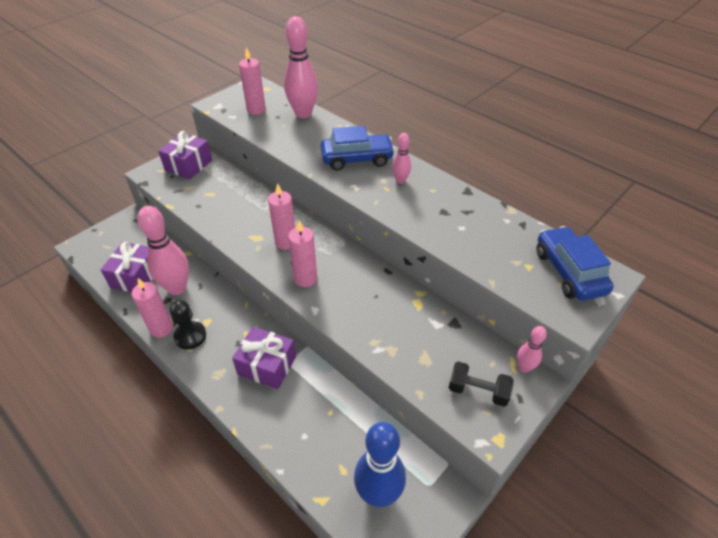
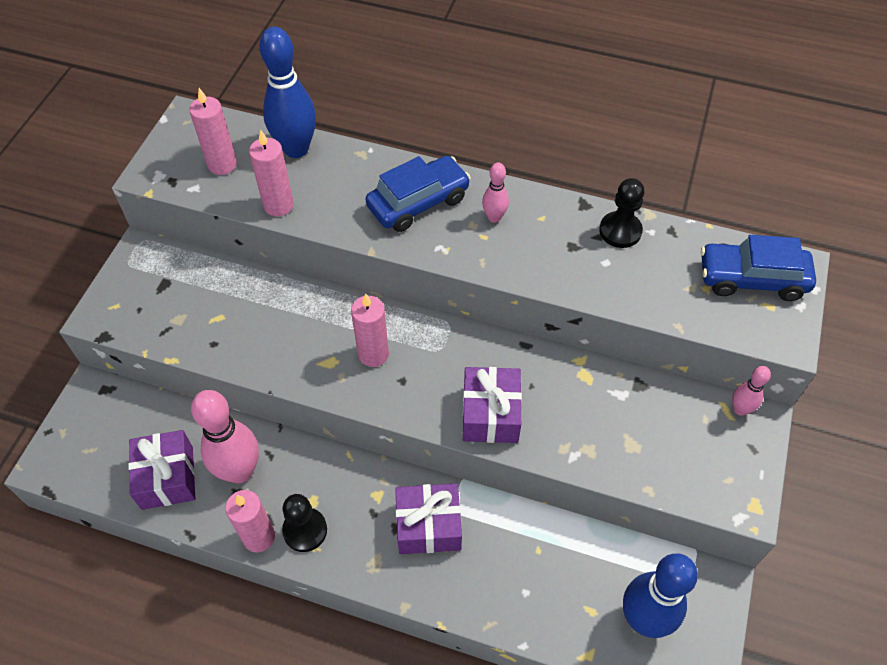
camera: 25 degrees left, 10 degrees up
purple gift [158,131,212,179] -> purple gift moved to [463,367,522,443]
pink bowling pin [284,16,318,118] -> blue bowling pin [259,27,316,158]
pink candle [288,220,317,287] -> pink candle moved to [249,130,294,216]
black dumbbell [449,361,513,407] -> none
blue car [536,226,614,301] -> blue car turned 45 degrees counterclockwise [701,235,816,301]
none -> black pawn [599,178,644,248]

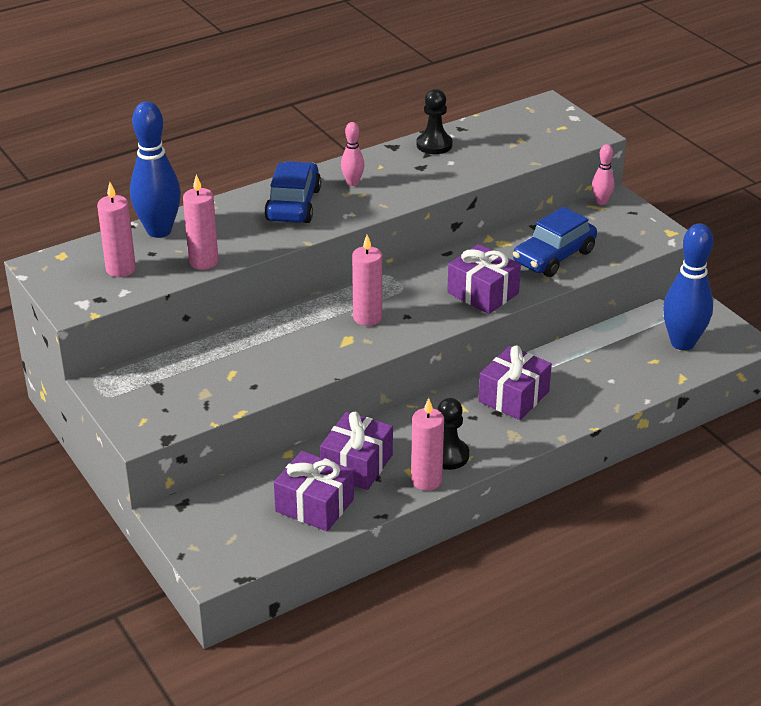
camera: 50 degrees left, 20 degrees down
pink bowling pin [191,390,259,483] -> purple gift [320,411,393,490]
blue car [701,235,816,301] -> blue car moved to [513,207,597,277]

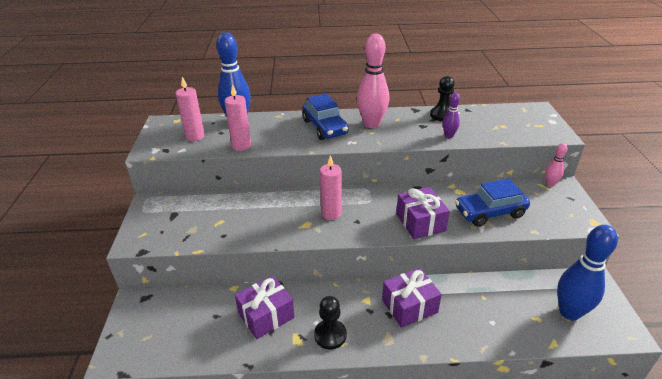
camera: 30 degrees right, 0 degrees up
blue car [264,161,321,223] -> blue car turned 120 degrees clockwise [302,93,348,140]
purple gift [274,451,354,531] -> none
pink bowling pin [341,122,365,186] -> pink bowling pin [357,34,389,128], size x2.01
pink candle [411,398,444,491] -> none
none -> purple bowling pin [443,92,460,138]

